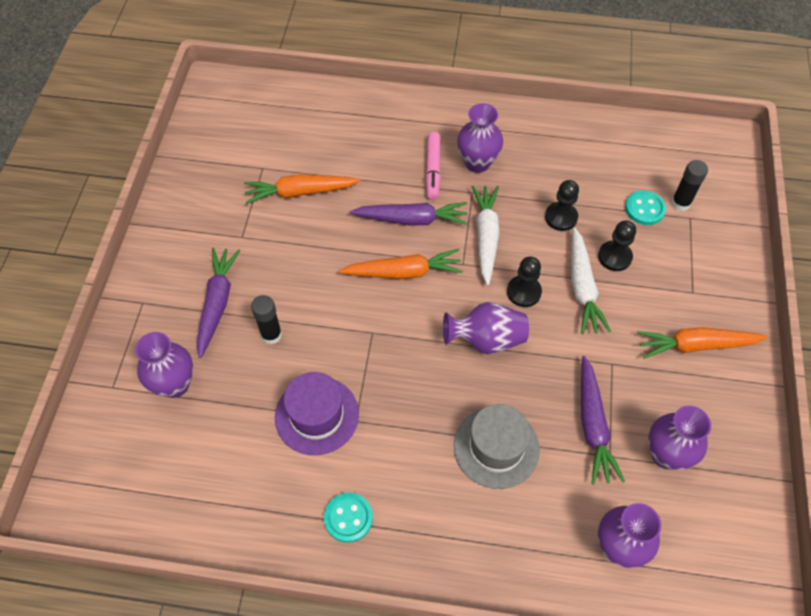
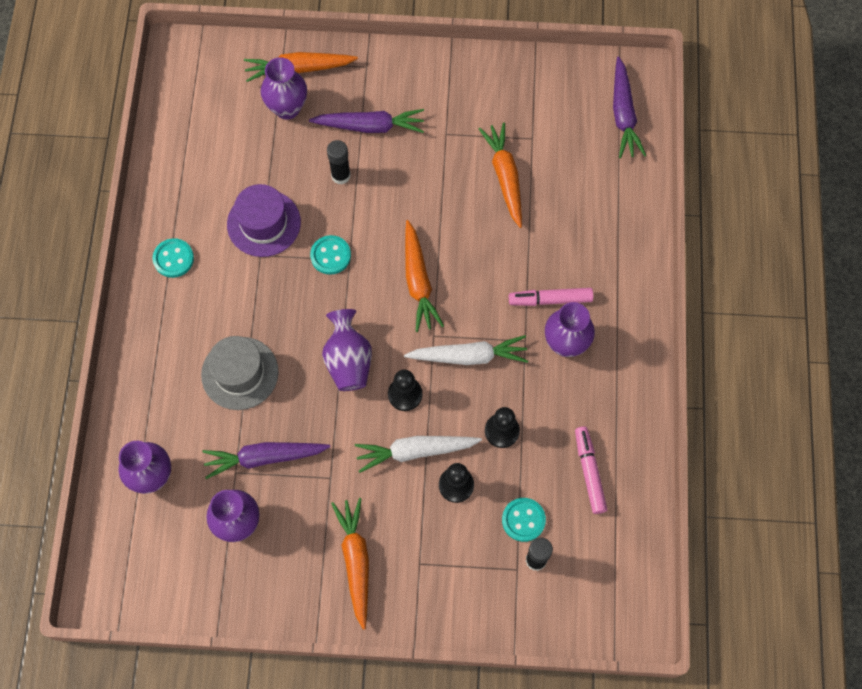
camera: 85 degrees right, 10 degrees up
purple carrot [350,202,468,225] -> purple carrot moved to [613,57,646,158]
none -> orange carrot [244,52,358,82]
none -> turquoise button [310,235,351,275]
none -> pink marker [575,426,608,514]

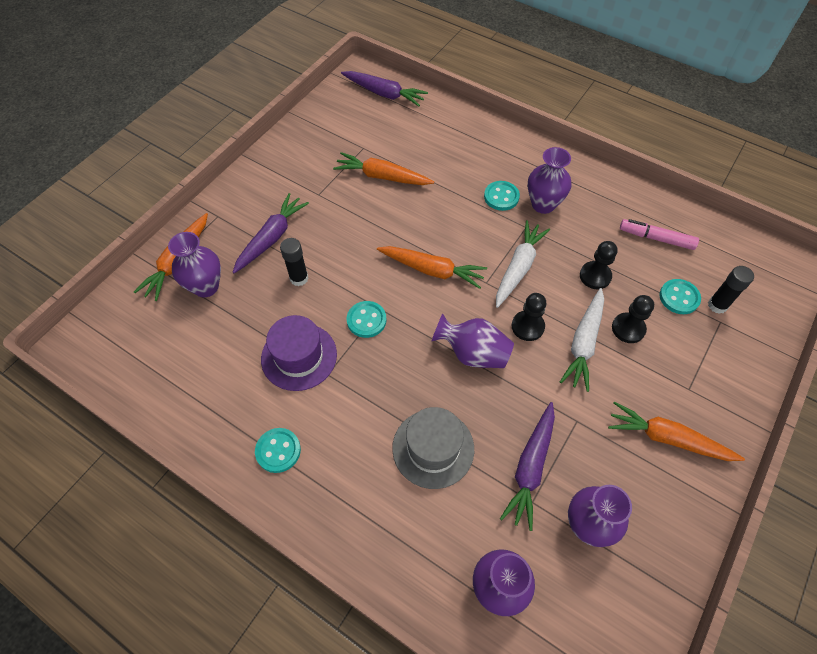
camera: 60 degrees left, 10 degrees down
pink marker [509,288,593,306] -> turquoise button [484,181,520,211]

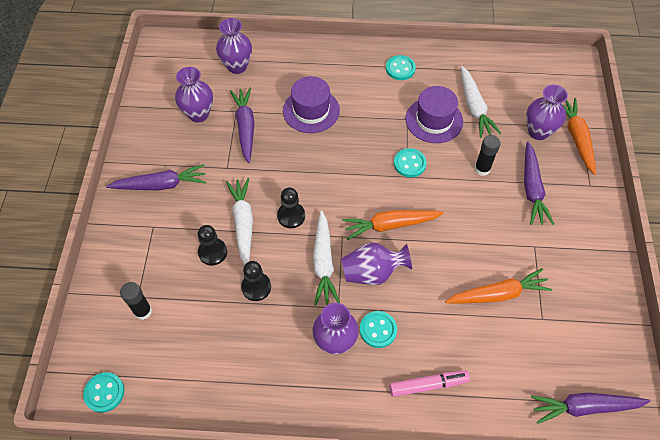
camera: 150 degrees right, 0 degrees up
grey hat [392,407,474,489] -> purple hat [283,76,340,133]
purple vase [431,313,514,368] -> purple vase moved to [341,242,412,285]
orange carrot [608,401,745,461] -> purple carrot [106,164,206,190]
pink marker [620,219,699,250] -> pink marker moved to [390,370,470,397]
turquoise button [659,279,701,314] -> turquoise button moved to [83,372,125,413]
none -> white carrot [461,66,501,138]

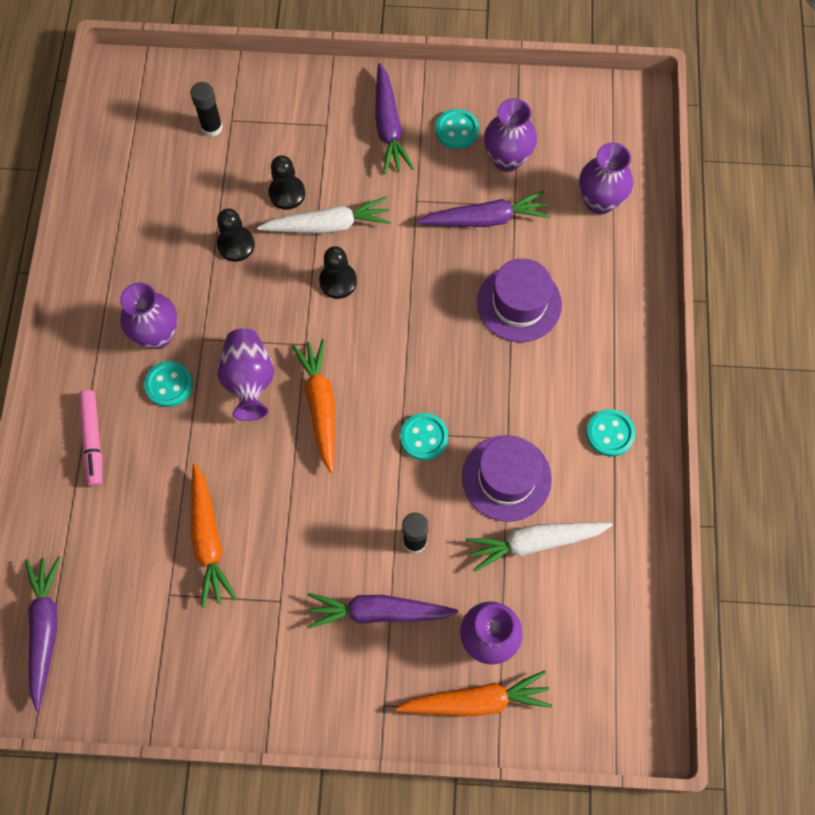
camera: 90 degrees right, 10 degrees up
turquoise button [83,372,125,413] -> turquoise button moved to [435,109,479,149]
white carrot [313,210,340,305] -> none

